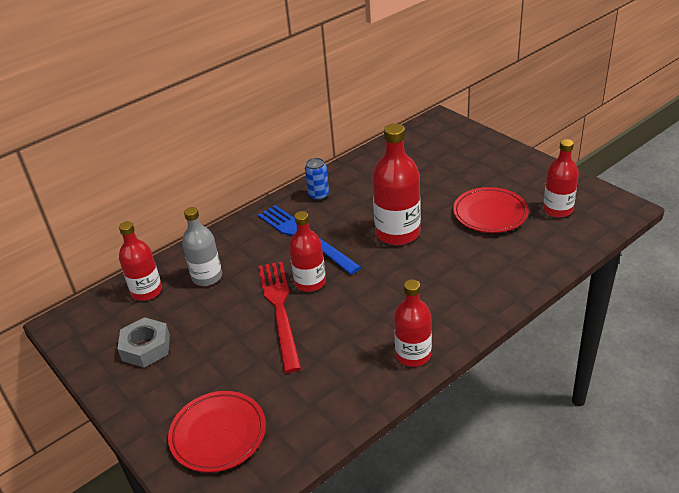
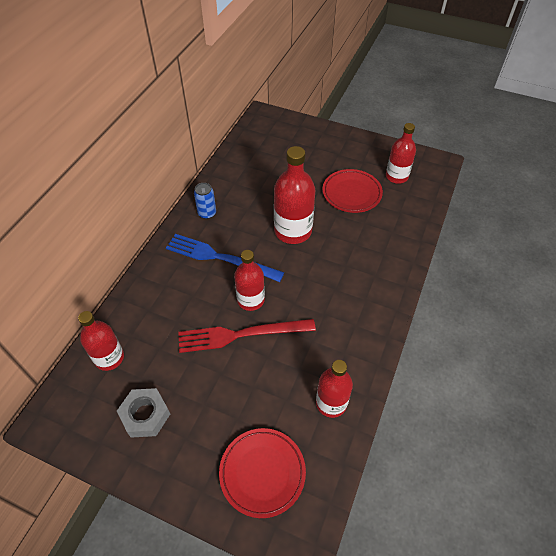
camera: 30 degrees left, 15 degrees up
grey bottle [182,207,222,286] -> none
red fork [259,262,301,373] -> red fork turned 60 degrees counterclockwise [179,319,316,353]
red bottle [394,279,432,367] -> red bottle moved to [316,360,353,418]

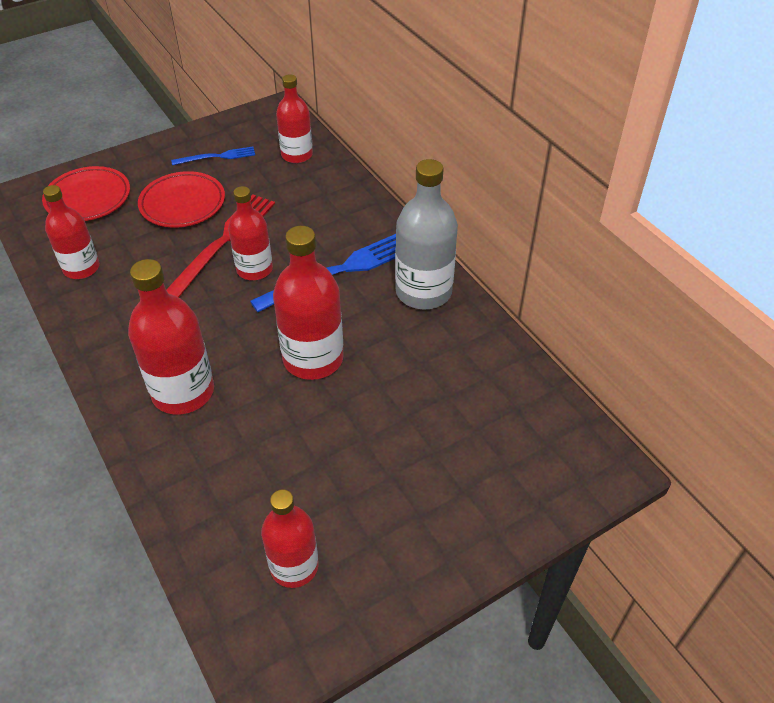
camera: 125 degrees right, 5 degrees down
grey nut [117,388,170,438] -> blue fork [171,147,255,165]
blue can [194,183,216,219] -> grey bottle [395,159,458,310]
red plate [322,169,383,213] -> red plate moved to [138,171,225,227]
none -> red bottle [128,259,214,414]

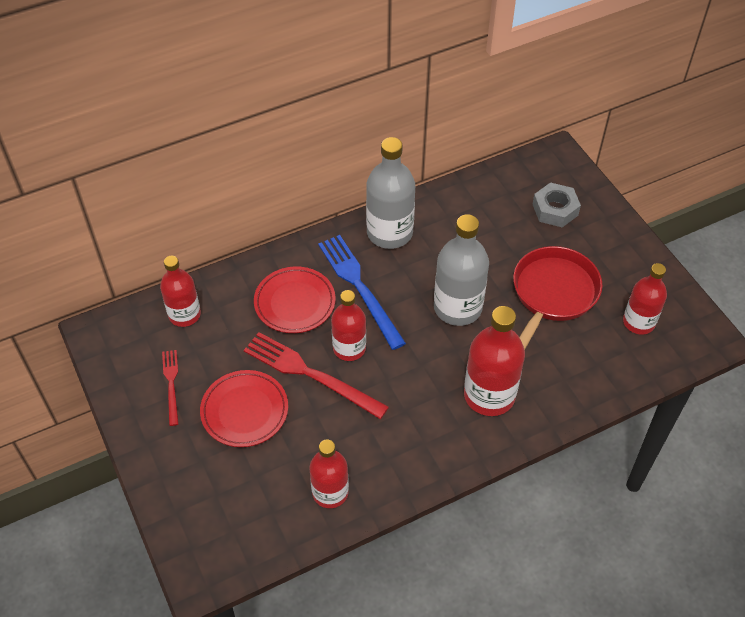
camera: 85 degrees left, 5 degrees up
red plate [42,166,130,221] -> red plate moved to [254,266,336,333]
blue fork [171,147,255,165] -> red fork [162,350,179,426]
red bottle [273,226,344,380] -> grey bottle [434,214,489,326]
none -> red pan [513,246,603,350]
none -> grey nut [532,182,581,227]

